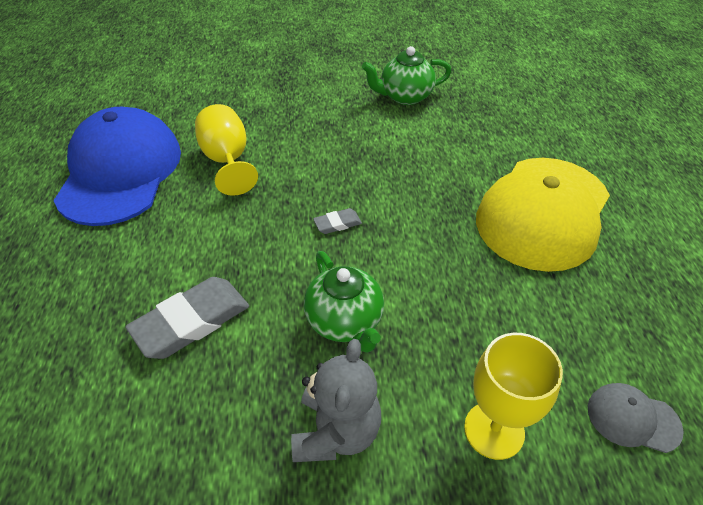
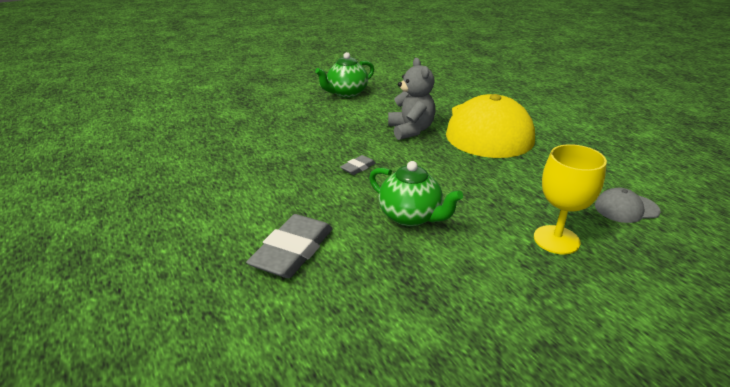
camera: 25 degrees left, 15 degrees down
blue cap [53,107,181,226] -> none
yellow goblet [195,104,258,196] -> none
grey teddy bear [291,339,381,462] -> grey teddy bear moved to [388,58,436,140]

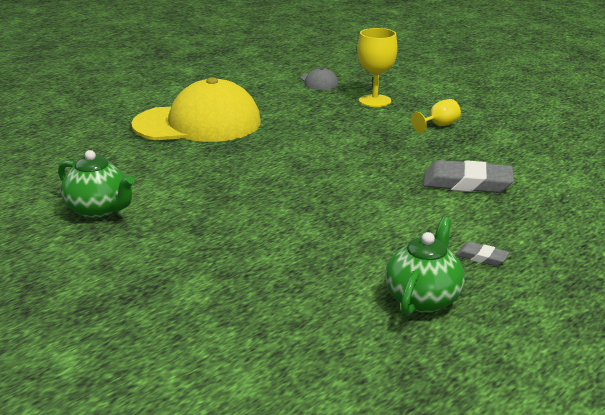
camera: 105 degrees left, 5 degrees down
grey eraser [340,155,376,175] -> grey eraser moved to [456,242,509,266]
green teapot [369,161,463,227] -> green teapot moved to [385,217,465,316]
grey teddy bear [388,58,436,140] -> none
none -> yellow goblet [411,99,461,133]

